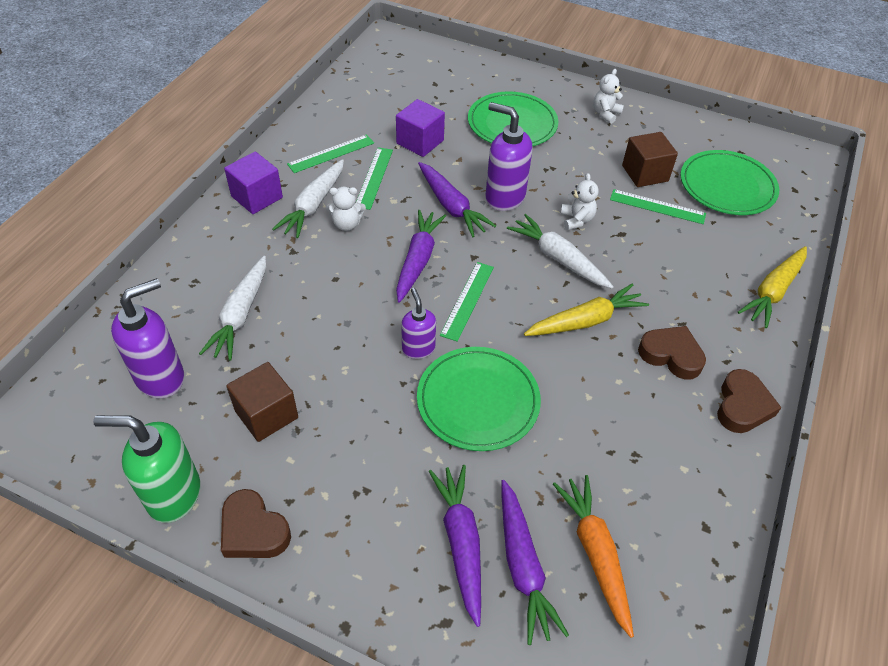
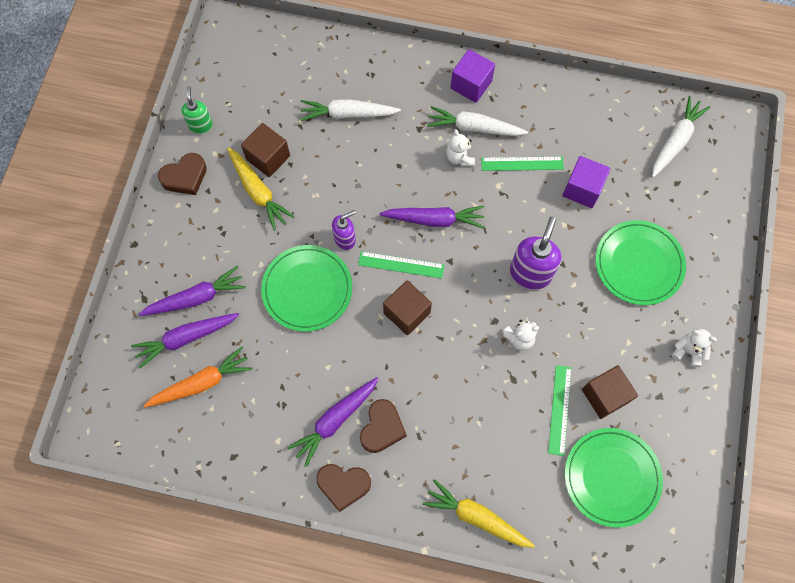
camera: 80 degrees right, 20 degrees up
green soap dispenser [93,415,201,523] -> green soap dispenser [181,86,213,134], size x0.60
purple soap dispenser [111,278,184,398] -> none
brown heart [221,489,291,558] -> brown heart turned 150 degrees counterclockwise [158,153,207,195]
green ruler [287,134,374,173] -> none
purple carrot [418,162,496,237] -> purple carrot moved to [287,377,379,467]
white carrot [507,214,614,289] -> white carrot moved to [652,96,710,178]
yellow carrot [524,284,649,336] -> yellow carrot moved to [227,147,295,231]
none -> brown cube [383,280,432,335]

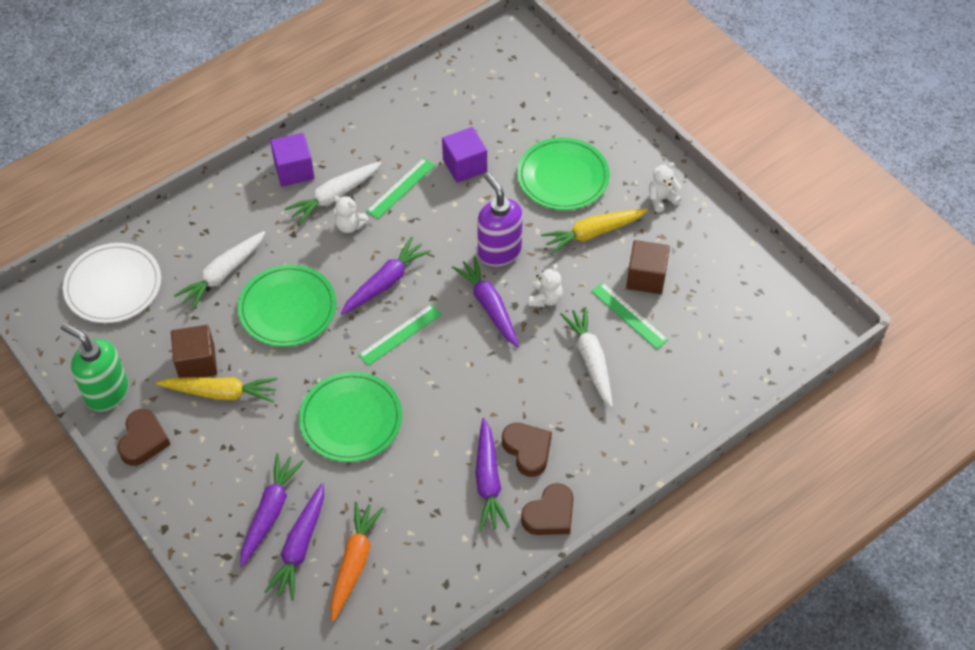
camera: 50 degrees left, 15 degrees down
green soap dispenser [181,86,213,134] -> green soap dispenser [61,323,129,412], size x1.66
purple soap dispenser [332,210,356,250] -> none
brown cube [383,280,432,335] -> none
yellow carrot [422,479,535,548] -> yellow carrot moved to [541,208,648,254]
green plate [565,428,663,528] -> green plate moved to [238,265,336,346]
white carrot [652,96,710,178] -> white carrot moved to [560,307,613,407]
none -> white plate [63,243,161,323]
none -> purple carrot [452,256,519,347]

